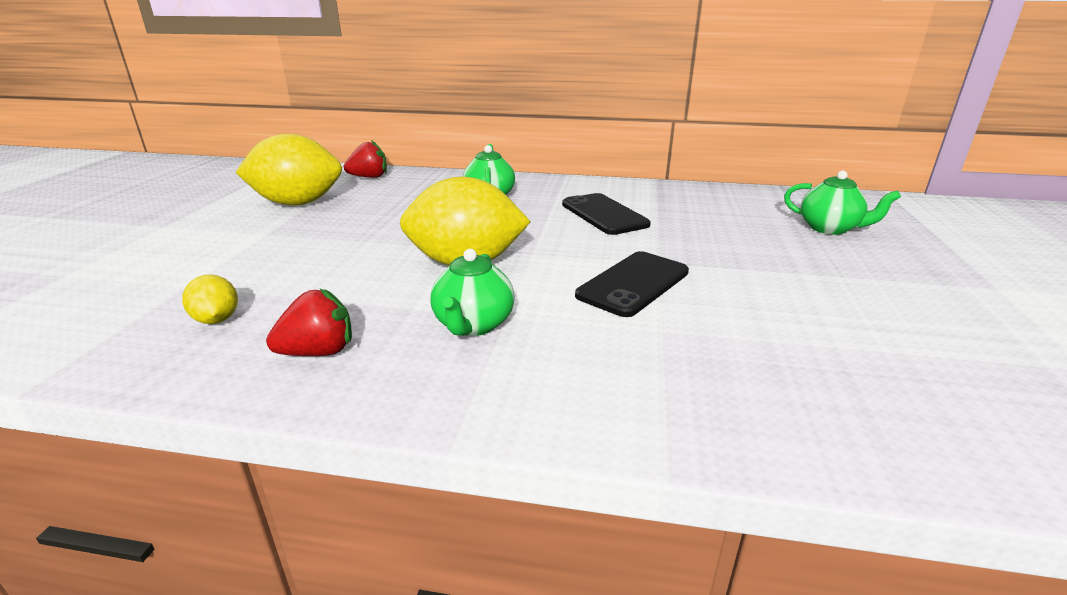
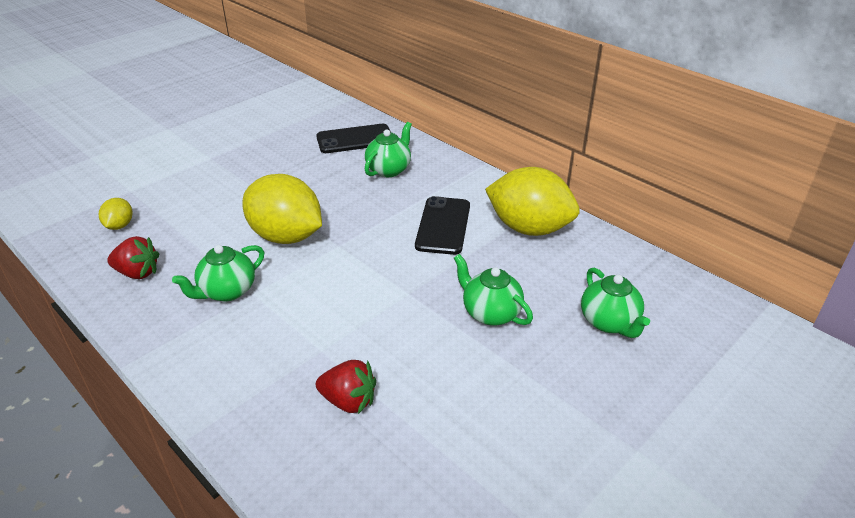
camera: 35 degrees right, 10 degrees up
yellow lemon [235,134,342,206] -> yellow lemon moved to [485,167,580,236]
red strawberry [344,141,387,178] -> red strawberry moved to [316,360,376,414]
black phone [575,251,689,317] -> black phone moved to [316,124,391,153]
none -> green teapot [454,254,533,326]

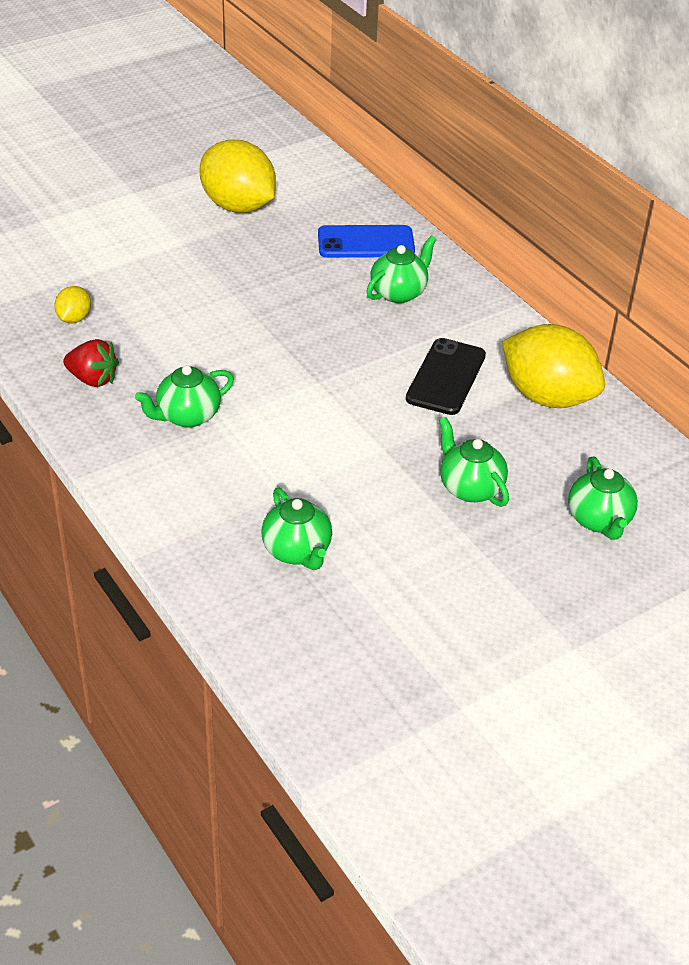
camera: 10 degrees right, 5 degrees up
yellow lemon [242,174,322,244] -> yellow lemon moved to [200,139,276,213]
black phone [316,124,391,153] -> blue phone [318,225,415,258]
red strawberry [316,360,376,414] -> green teapot [261,488,332,570]

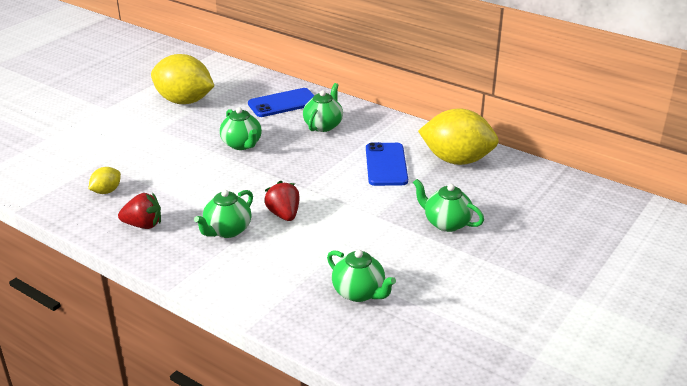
camera: 20 degrees left, 10 degrees down
yellow lemon [54,286,91,323] -> yellow lemon turned 45 degrees clockwise [89,167,121,194]
black phone [406,338,486,415] -> blue phone [366,142,408,186]
green teapot [568,456,638,540] -> green teapot moved to [220,107,262,150]
none -> red strawberry [264,180,300,221]

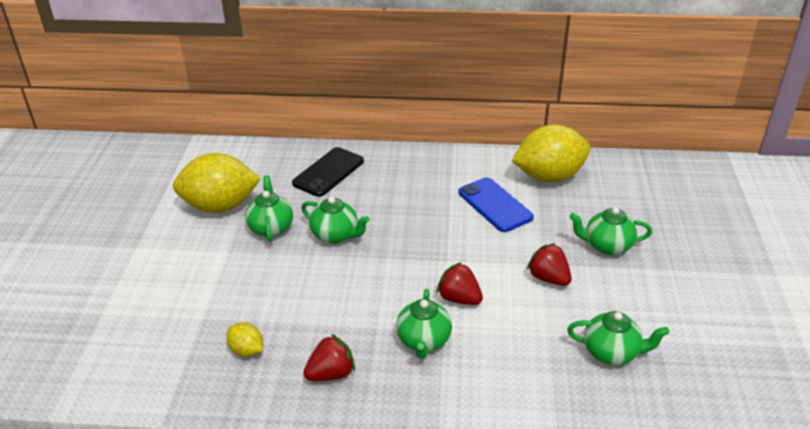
camera: 30 degrees left, 5 degrees up
yellow lemon [89,167,121,194] -> yellow lemon turned 60 degrees counterclockwise [226,322,263,357]
blue phone [248,88,314,117] -> black phone [292,147,364,197]
green teapot [303,83,343,132] -> green teapot moved to [245,175,293,242]
none -> red strawberry [527,243,571,286]

